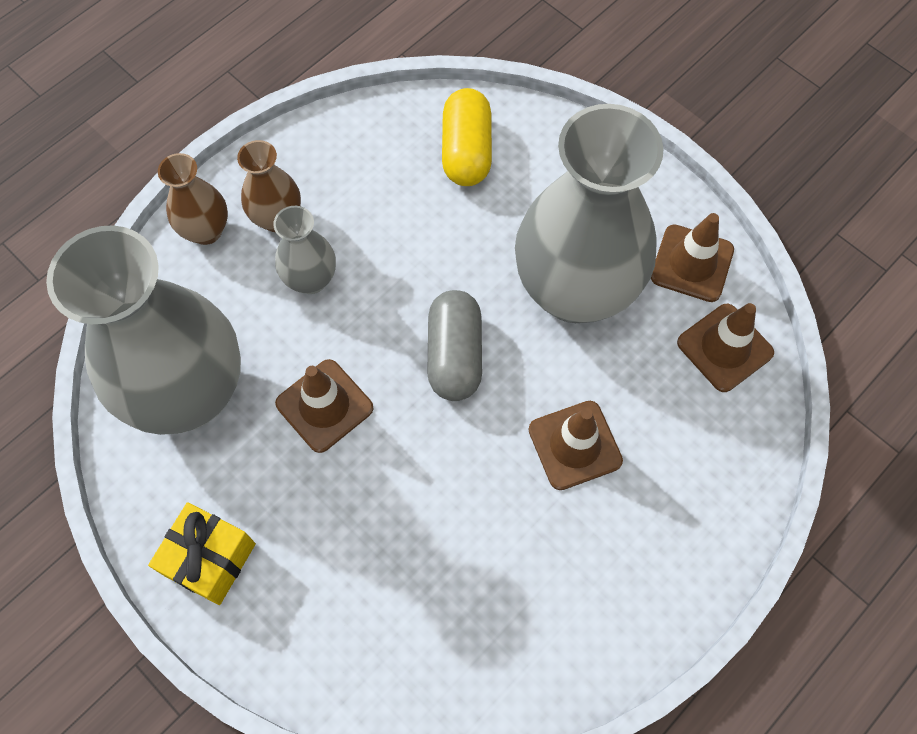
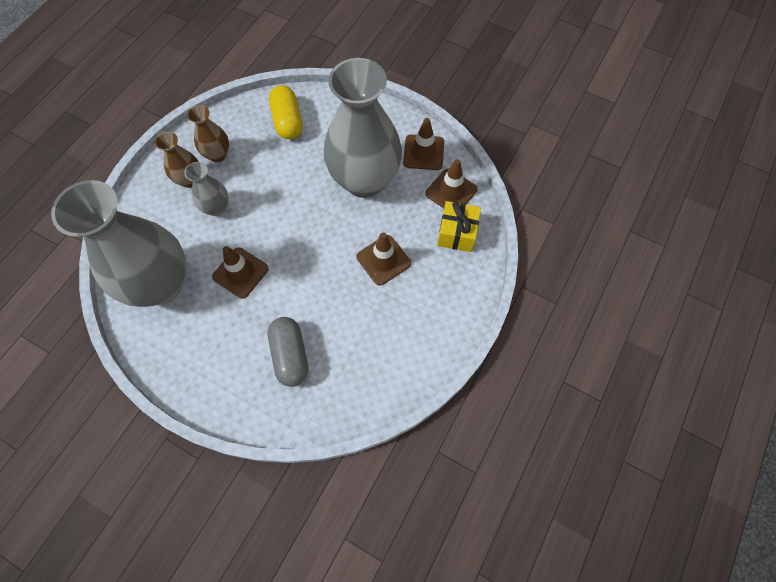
camera: 15 degrees left, 0 degrees up
yellow gift [148,502,256,605] -> yellow gift moved to [437,201,481,252]
brown vase [158,153,228,245] -> brown vase moved to [187,105,229,162]
grey capsule [427,290,482,401] -> grey capsule moved to [267,317,309,387]

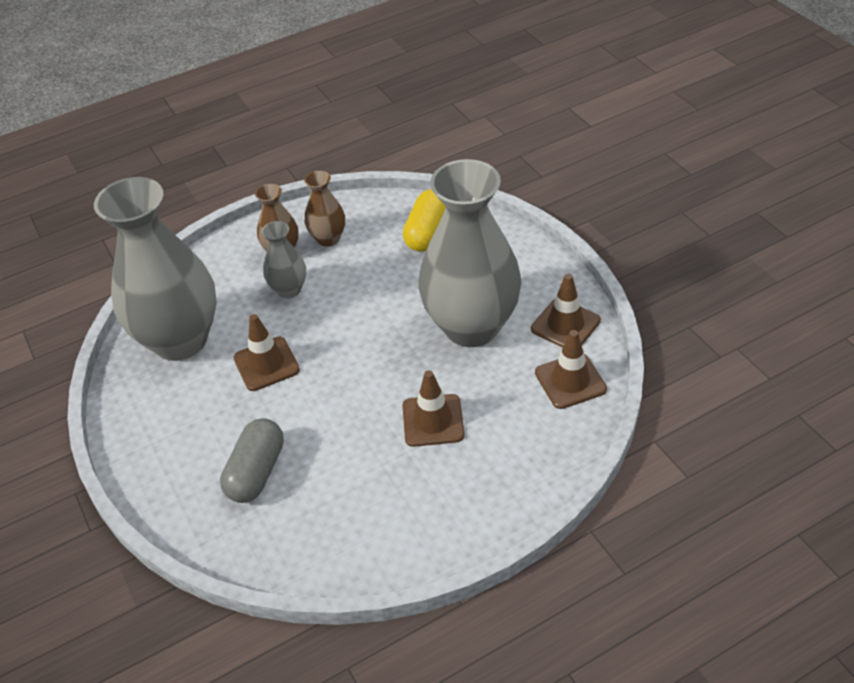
camera: 35 degrees right, 20 degrees down
yellow gift [437,201,481,252] -> none

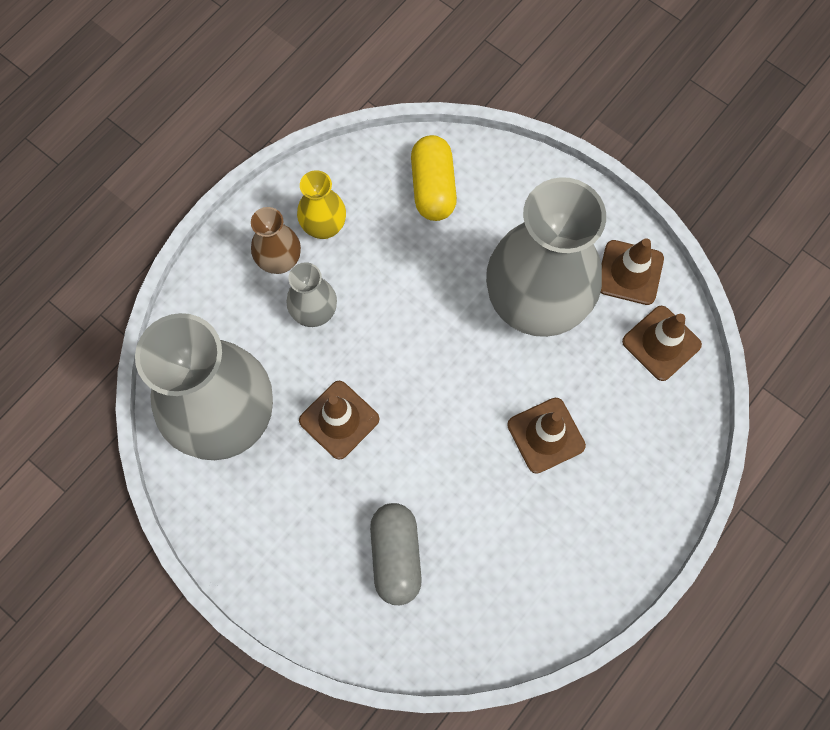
camera: 25 degrees left, 25 degrees up
brown vase [304,171,345,247] -> yellow vase [297,170,346,239]

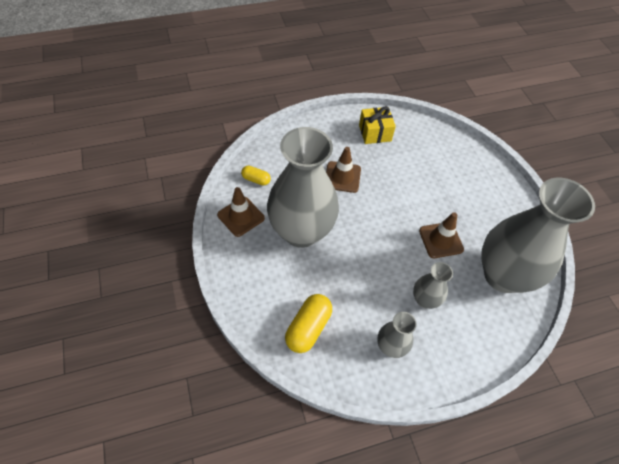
camera: 150 degrees left, 15 degrees down
brown vase [251,207,301,274] -> none
yellow vase [297,170,346,239] -> grey vase [377,312,417,358]
grey capsule [370,503,422,605] -> none
brown traffic cone [622,306,702,381] -> yellow capsule [241,166,271,186]
none -> yellow gift [359,106,396,144]

